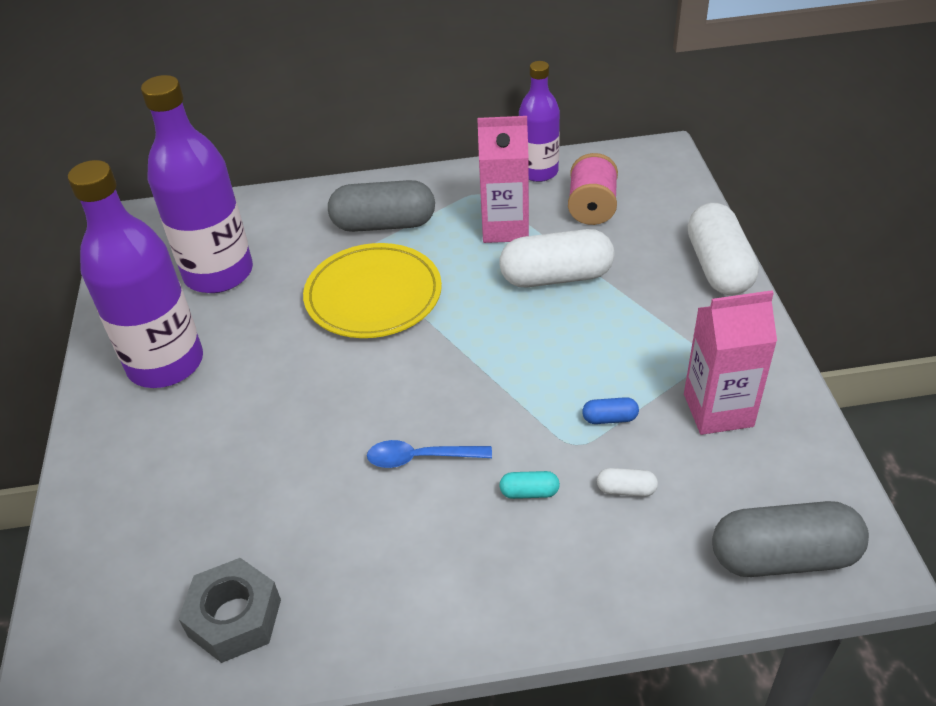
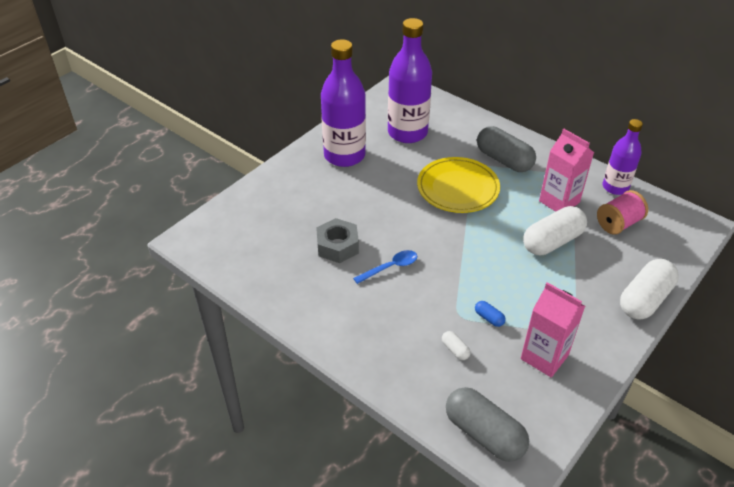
camera: 45 degrees right, 0 degrees up
grey nut [179,558,281,663] -> grey nut moved to [316,218,359,263]
blue spoon [367,440,492,468] -> blue spoon turned 105 degrees clockwise [353,250,417,284]
turquoise capsule [499,471,560,499] -> none
white capsule [500,229,615,287] -> white capsule turned 75 degrees counterclockwise [523,206,587,255]

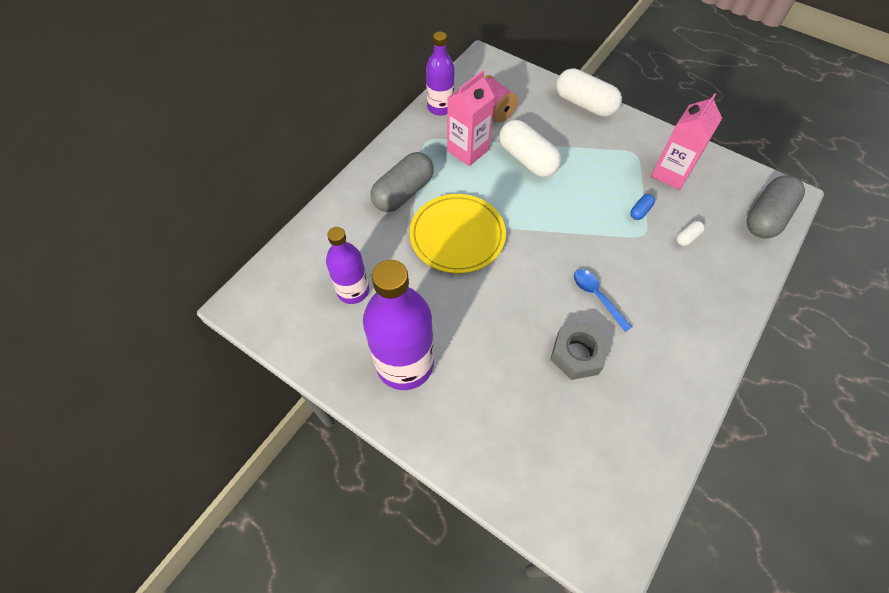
camera: 95 degrees left, 15 degrees up
purple bottle [388,18,432,143] -> purple bottle [326,227,369,304], size x0.61

